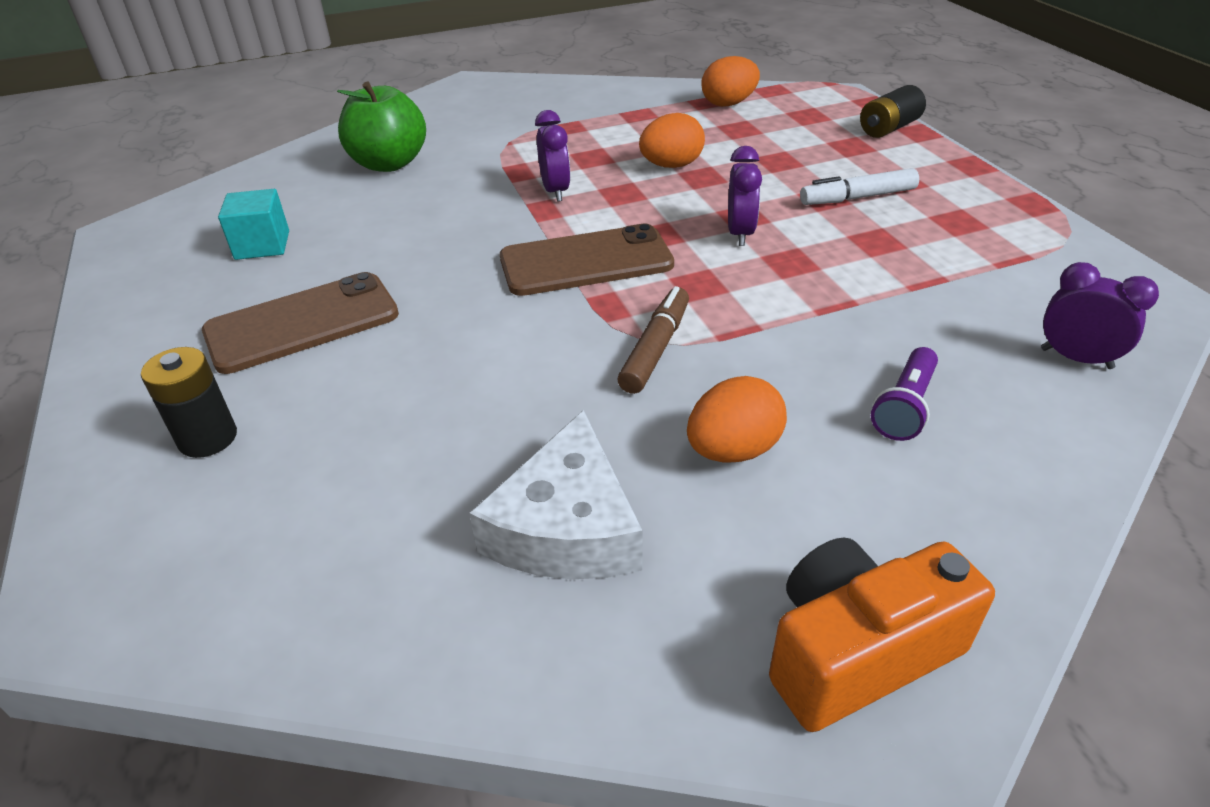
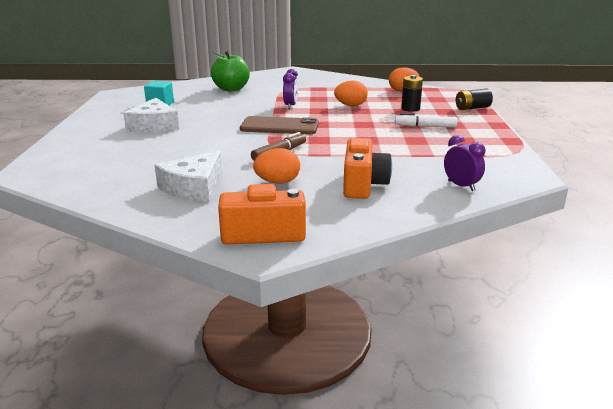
camera: 20 degrees right, 15 degrees down
black battery [141,347,237,458] -> black battery moved to [401,75,423,112]
brown phone [202,272,399,374] -> white cheese [123,98,179,132]
purple clock [728,146,762,246] -> none
purple flashlight [871,347,938,441] -> orange camera [343,138,392,199]

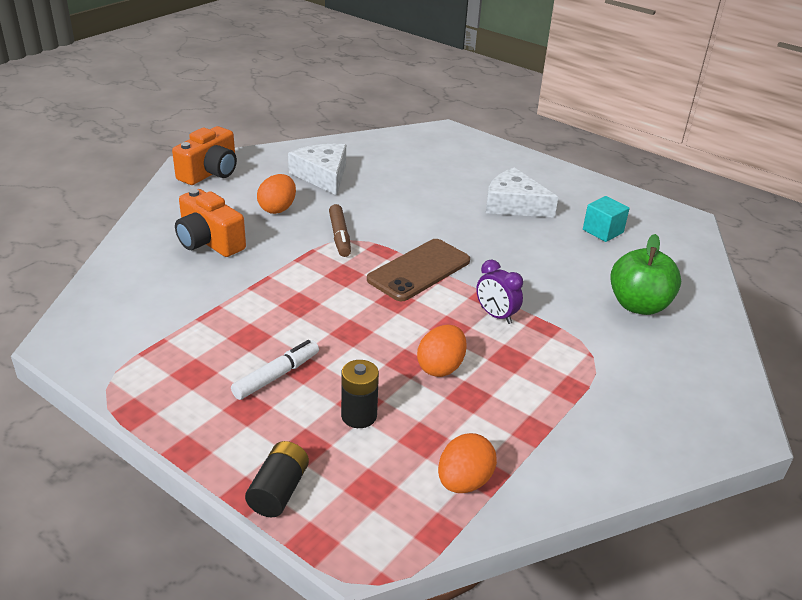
camera: 125 degrees right, 10 degrees up
purple clock [444,135,486,191] -> none

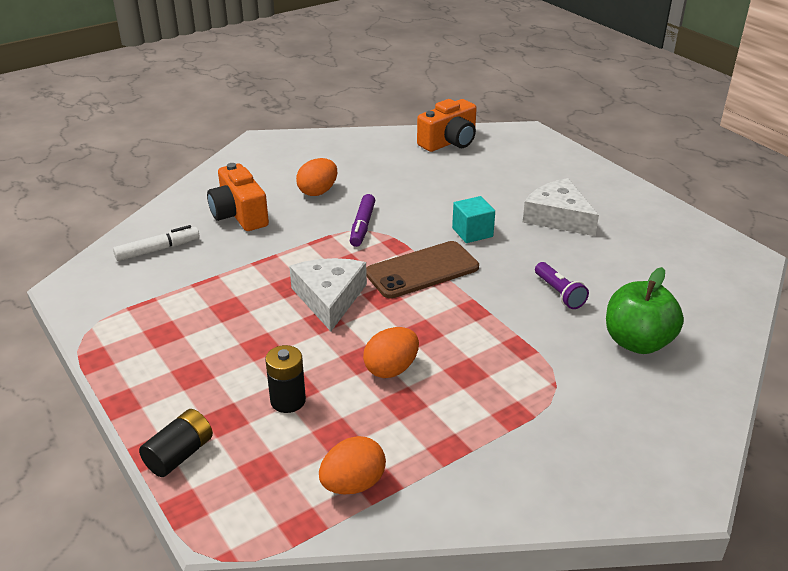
camera: 20 degrees right, 0 degrees up
orange camera [172,126,237,185] -> orange camera moved to [417,99,477,152]
white marker [231,340,319,400] -> white marker moved to [113,225,199,261]
white cheese [288,144,346,195] -> white cheese moved to [289,258,367,331]
brown marker [329,204,351,257] -> purple marker [350,194,375,247]
purple clock [476,259,523,324] -> none
turquoise cube [583,196,630,242] -> turquoise cube moved to [452,196,495,243]
none -> purple flashlight [535,262,589,309]

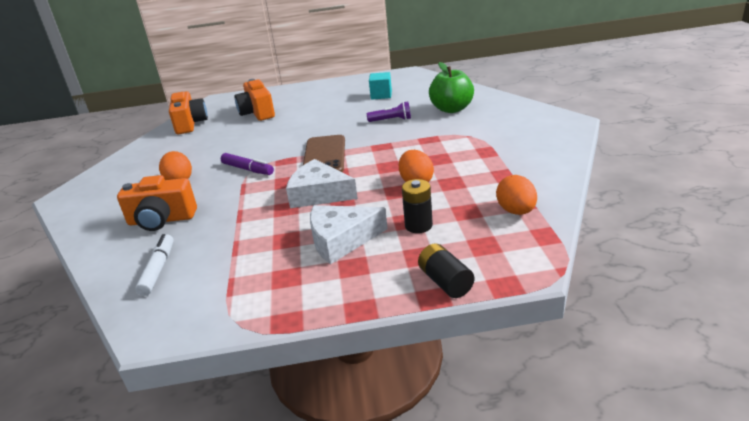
camera: 60 degrees left, 5 degrees down
turquoise cube [452,196,495,243] -> turquoise cube moved to [369,72,392,100]
white cheese [523,178,599,236] -> white cheese moved to [310,205,388,264]
none -> orange camera [234,79,275,121]

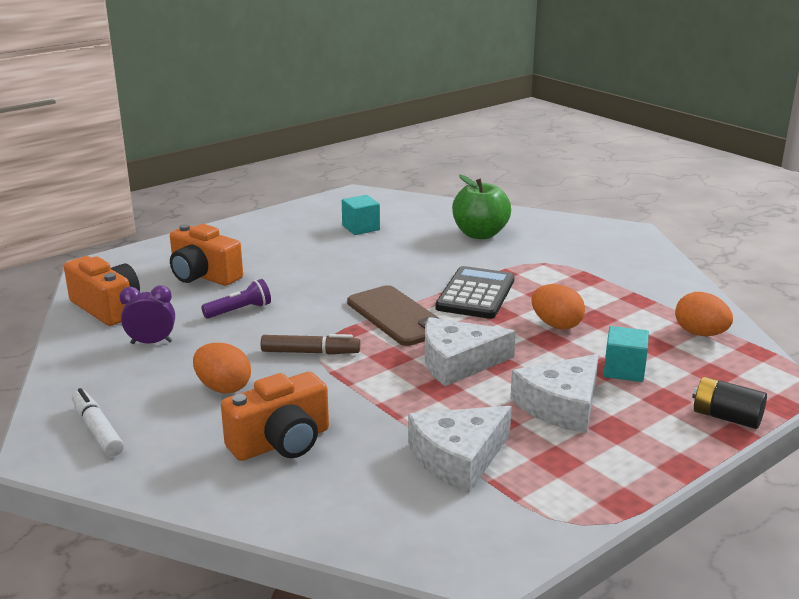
camera: 35 degrees left, 5 degrees down
white marker [135,234,174,296] -> white marker moved to [72,388,124,457]
purple marker [221,153,274,175] -> brown marker [261,334,360,354]
purple flashlight [367,101,411,122] -> purple flashlight moved to [201,279,271,319]
black battery [402,179,433,233] -> turquoise cube [604,326,649,382]
none -> purple clock [119,285,175,344]
none -> white cheese [408,406,512,493]
none -> black calculator [435,266,515,319]

